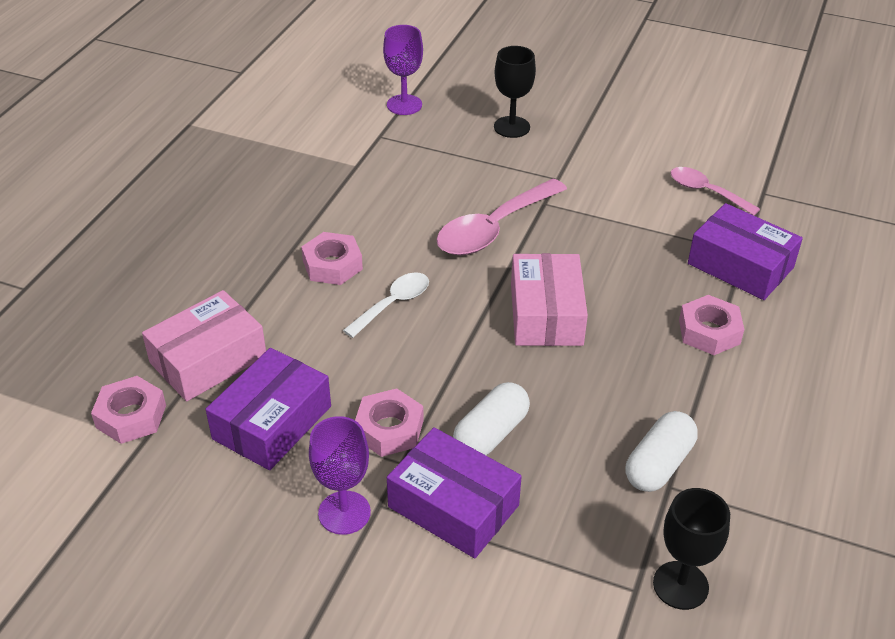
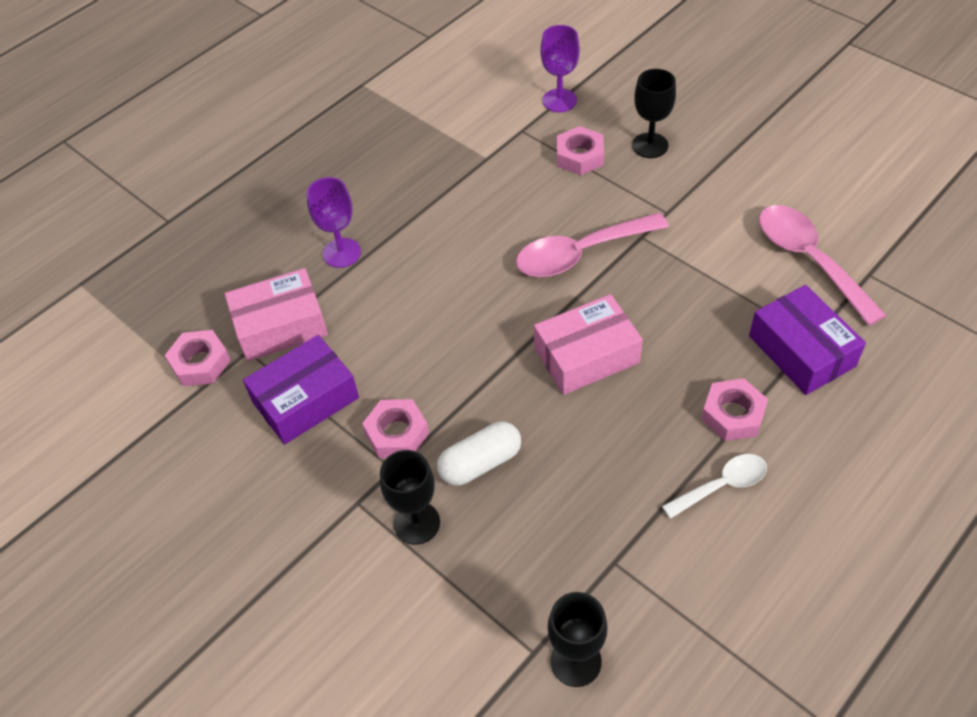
camera: 25 degrees right, 10 degrees up
pink nut [301,232,363,285] -> pink nut moved to [557,126,604,175]
purple goblet [309,416,371,535] -> purple goblet moved to [306,177,361,268]
white spoon [343,272,429,338] -> white spoon moved to [662,454,767,519]
purple box [387,427,522,558] -> black goblet [380,450,440,544]
pink box [511,253,588,346] -> pink box turned 45 degrees clockwise [534,294,643,395]
white capsule [625,411,698,492] -> none
pink spoon [671,167,760,215] -> pink spoon [759,205,887,326], size x1.67

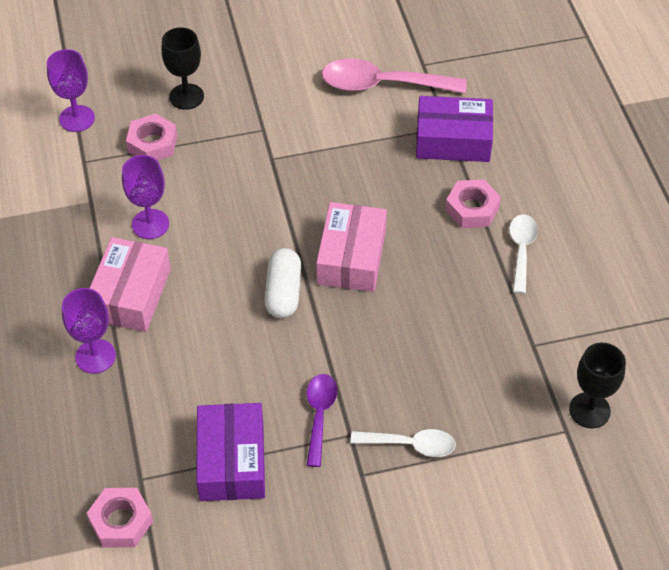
camera: 60 degrees left, 0 degrees up
pink box [225,268,328,361] -> pink box moved to [89,237,171,332]
pink nut [362,399,429,458] -> purple spoon [307,374,337,467]
black goblet [380,450,440,544] -> white spoon [350,429,456,457]
white capsule [437,422,521,486] -> white capsule moved to [264,248,301,318]
pink spoon [516,213,669,277] -> none
none -> purple goblet [122,155,169,239]

